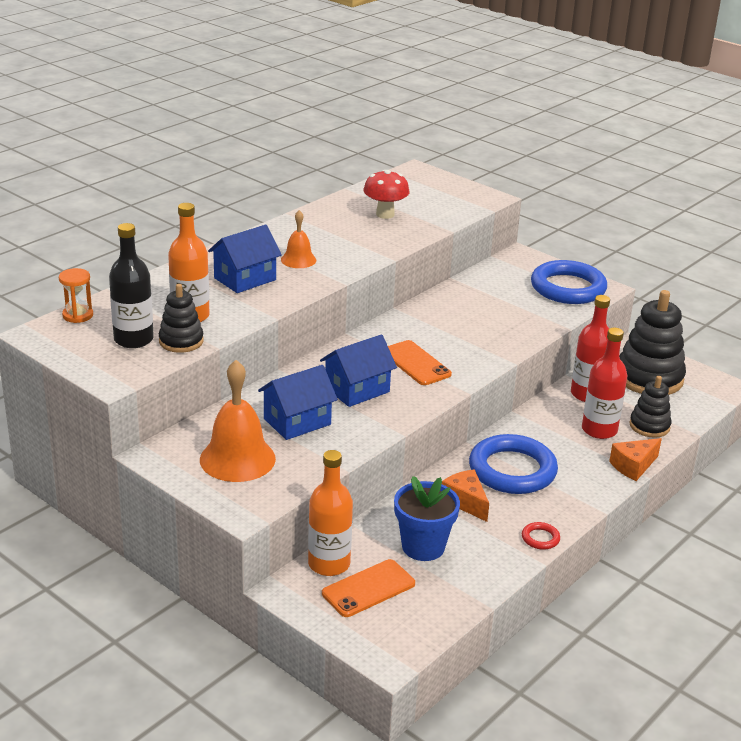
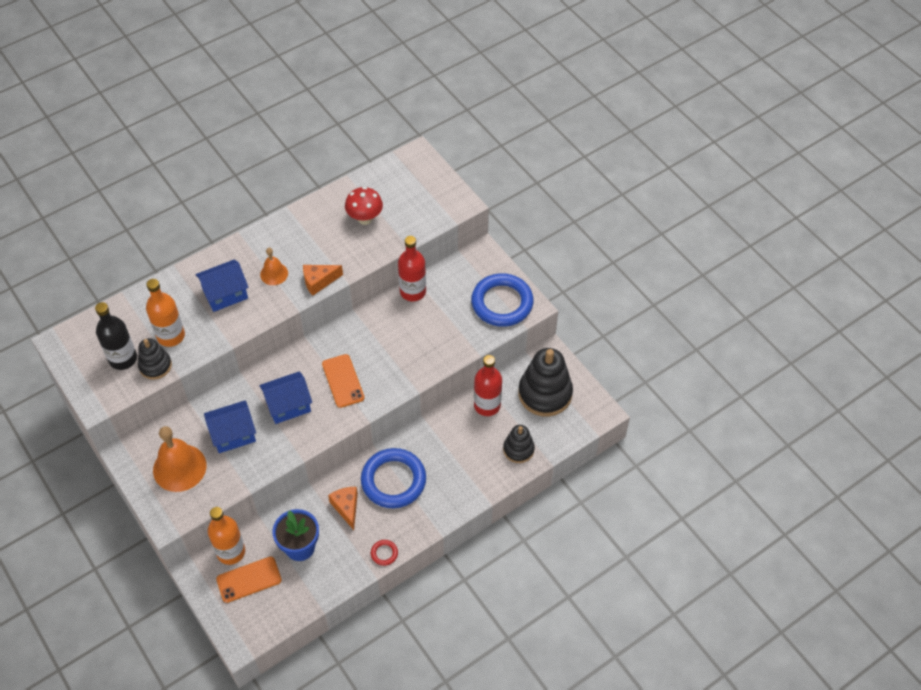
camera: 15 degrees right, 25 degrees up
orange hourglass [59,268,93,323] -> none
red bottle [582,328,627,439] -> red bottle moved to [398,236,426,301]
orange cheese [609,438,662,481] -> orange cheese moved to [303,265,343,296]

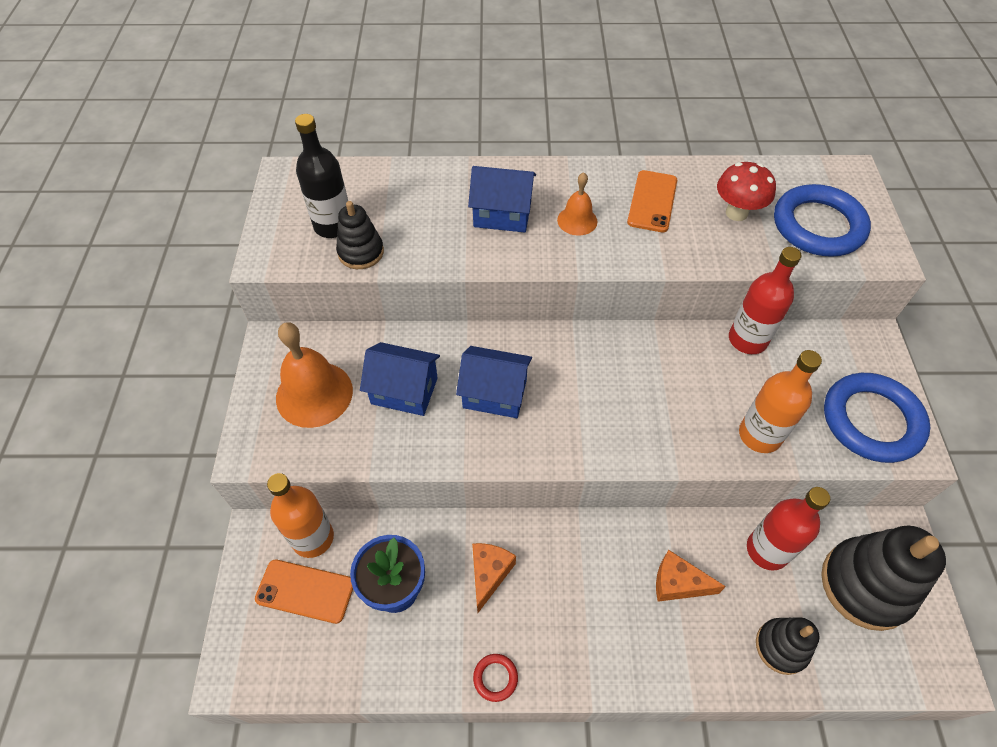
camera: 35 degrees right, 0 degrees up
orange bottle [146,279,185,347] -> orange bottle moved to [739,350,822,453]
orange cheese [303,265,343,296] -> orange cheese moved to [656,550,726,602]
orange phone [322,354,364,408] -> orange phone moved to [627,170,677,232]
blue ring [361,448,426,508] -> blue ring moved to [774,184,871,257]

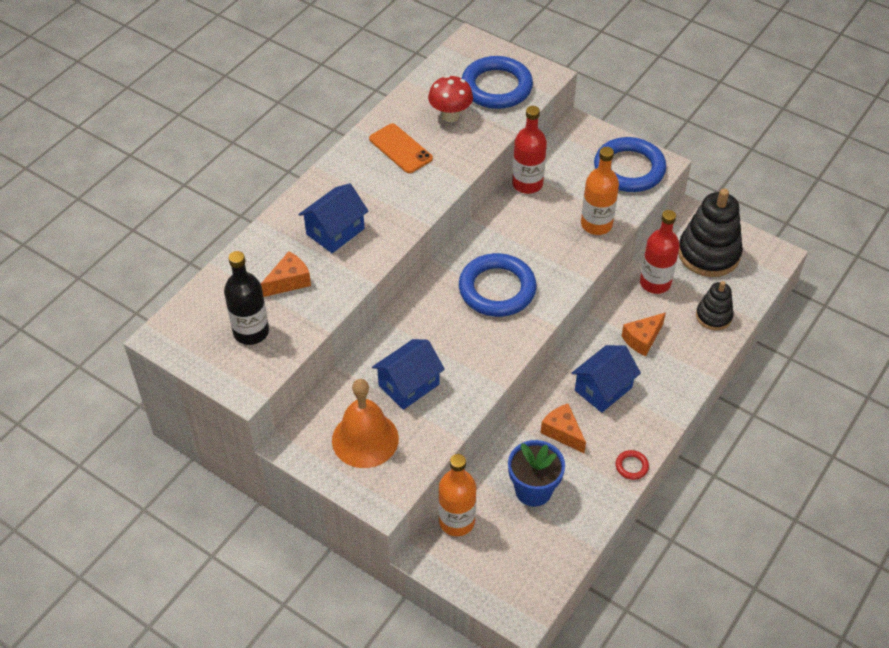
camera: 55 degrees left, 5 degrees down
orange phone [255,559,353,624] -> none
black stacking toy [336,201,384,269] -> none
blue house [456,346,532,418] -> blue house moved to [572,345,641,413]
orange bell [557,172,597,236] -> none
none -> orange cheese [261,251,311,297]
none -> blue ring [459,253,537,317]

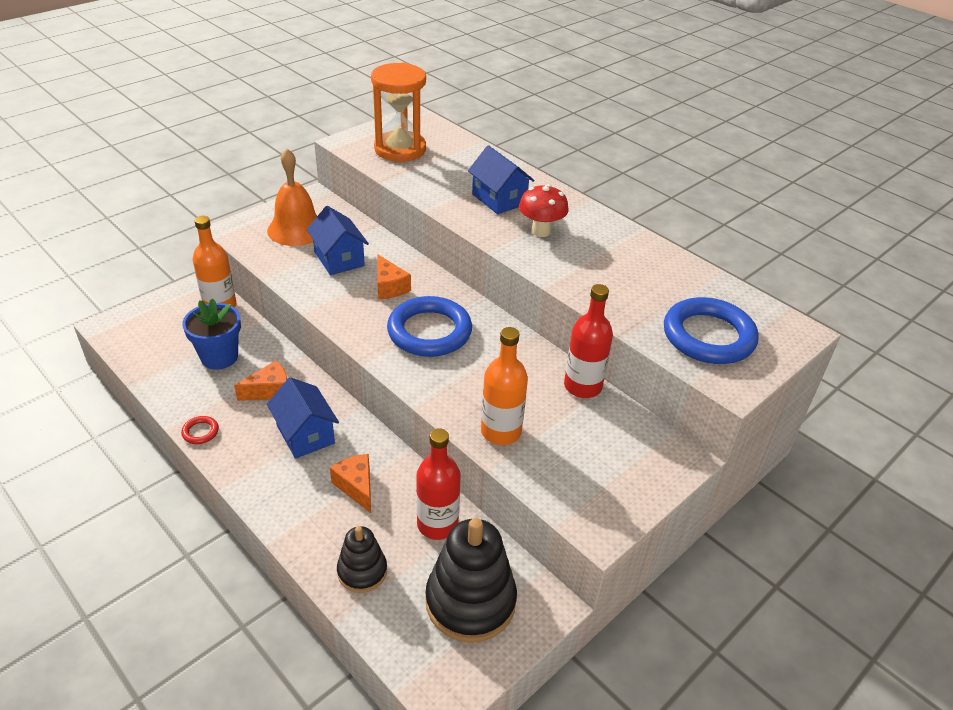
camera: 100 degrees right, 10 degrees down
black bottle [224,251,269,345] -> orange hourglass [371,63,426,162]
orange cheese [261,251,311,297] -> orange cheese moved to [377,254,411,299]
orange phone [369,124,433,173] -> none
red mushroom [428,75,473,122] -> red mushroom moved to [519,184,569,237]
blue ring [594,137,666,192] -> none

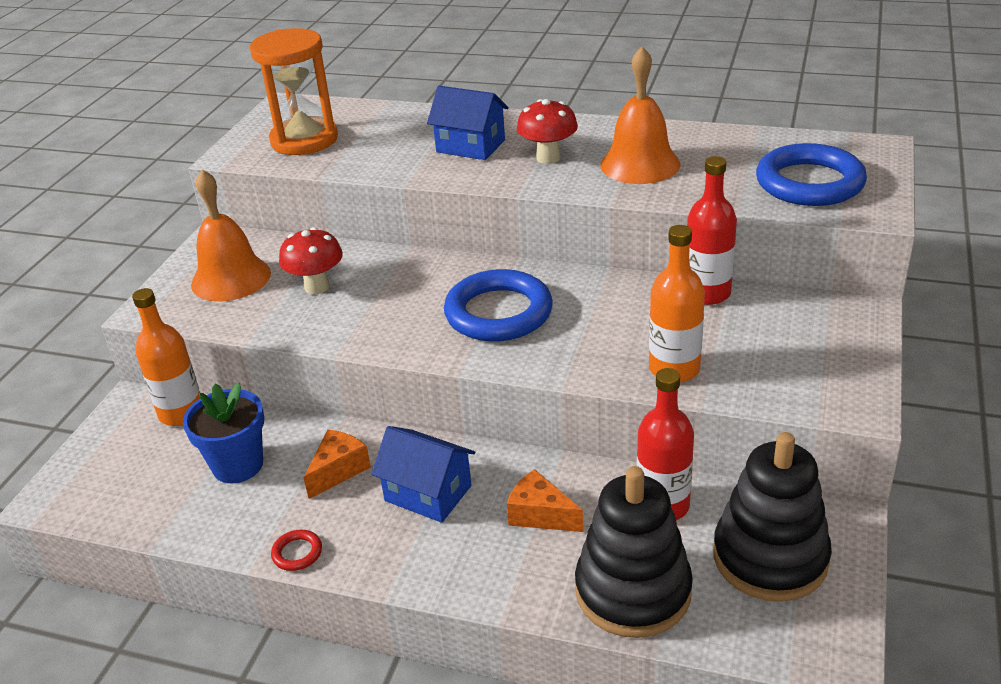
camera: 25 degrees left, 5 degrees down
blue house [307,206,369,275] -> red mushroom [279,227,343,294]
black stacking toy [337,526,387,593] -> black stacking toy [575,466,693,638], size x1.78
orange cheese [377,254,411,299] -> none
none -> orange bell [600,46,680,184]

